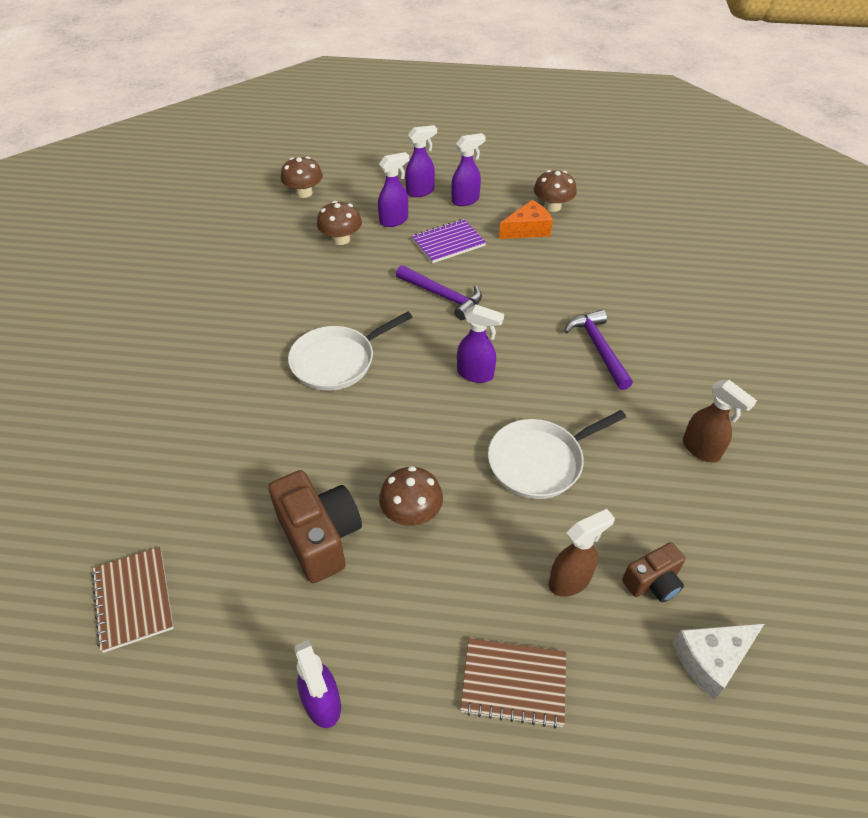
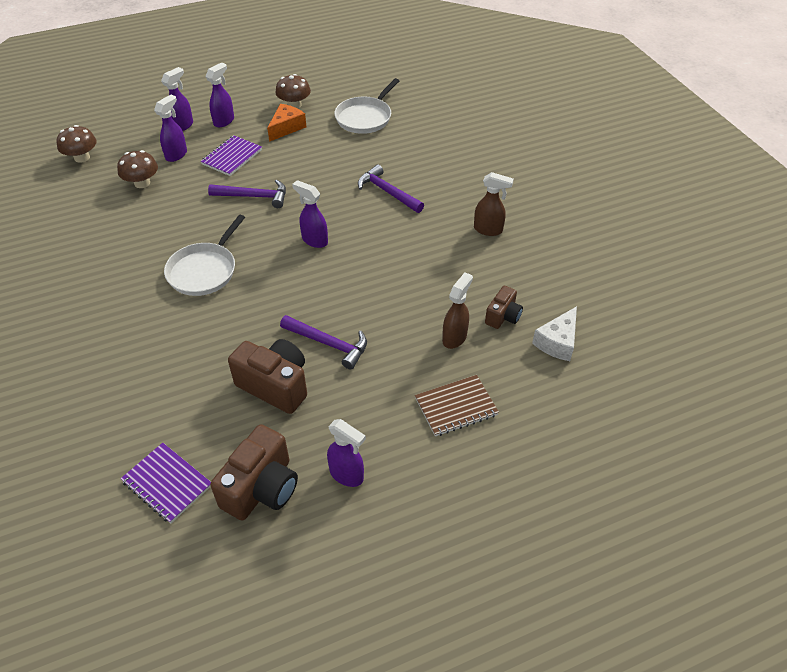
camera: 30 degrees left, 0 degrees up
brown notebook [91,547,174,653] -> purple notebook [121,443,211,523]
brown mushroom [379,466,443,526] -> purple hammer [280,315,367,370]
purple spray bottle [457,305,504,383] -> purple spray bottle turned 135 degrees counterclockwise [292,180,328,248]
white pan [488,410,626,499] -> white pan moved to [334,78,399,134]
none -> brown camera [210,424,298,521]

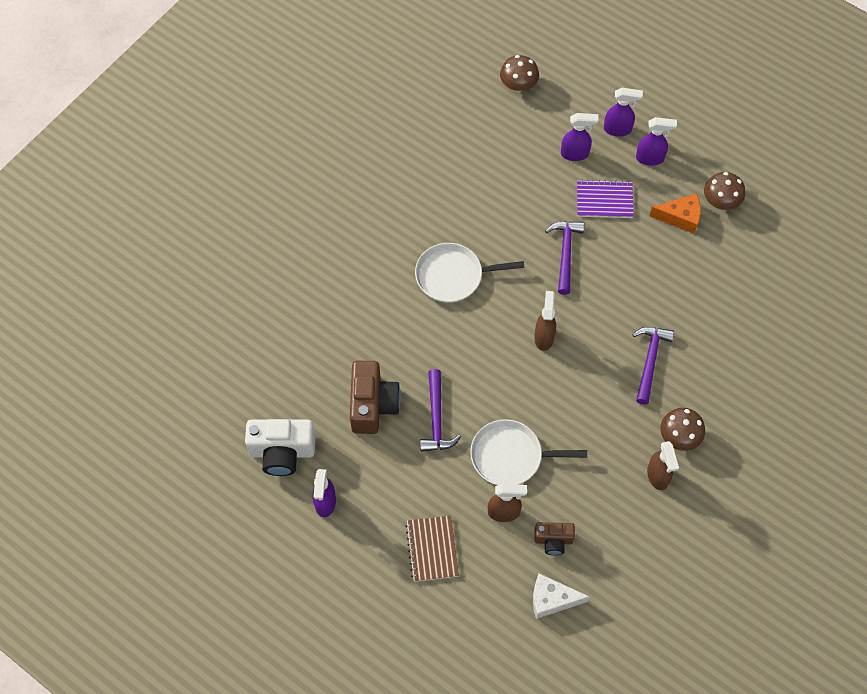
camera: 60 degrees right, 15 degrees up
brown mushroom [117,150,158,188] -> brown mushroom moved to [660,408,705,451]
purple notebook [121,443,211,523] -> none
purple hammer [208,180,286,208] -> purple hammer turned 150 degrees counterclockwise [545,221,584,295]
brown camera [210,424,298,521] -> white camera [245,419,316,476]
purple spray bottle [292,180,328,248] -> brown spray bottle [534,291,556,351]
white pan [334,78,399,134] -> white pan moved to [470,419,587,485]
brown notebook [415,375,499,436] -> brown notebook turned 45 degrees clockwise [405,515,459,582]

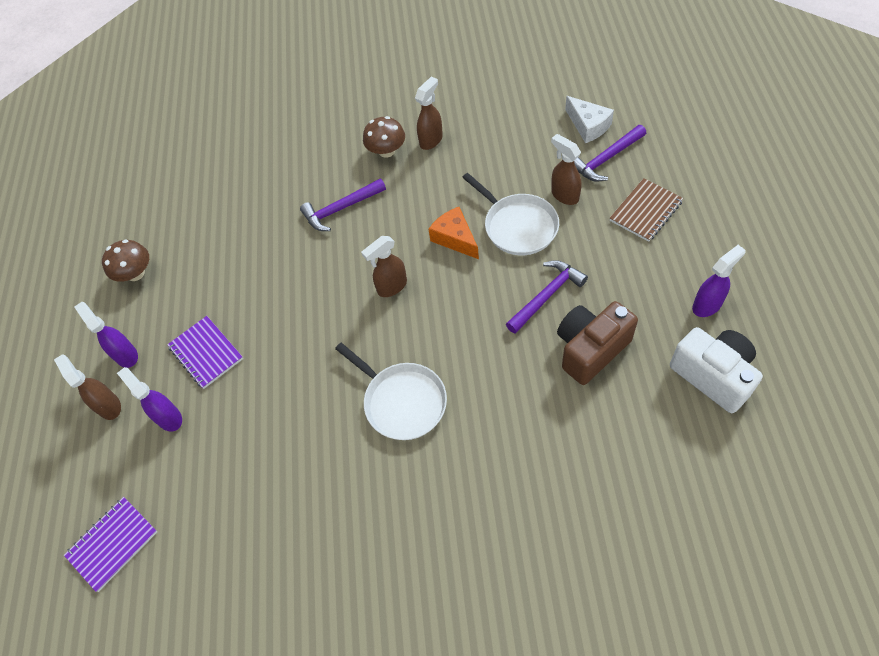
camera: 125 degrees left, 5 degrees down
brown mushroom [500,55,539,92] -> purple notebook [64,497,158,592]
brown camera [534,522,575,555] -> none
purple hammer [545,221,584,295] -> purple hammer moved to [574,125,646,182]
purple spray bottle [604,88,643,136] -> brown spray bottle [54,354,121,420]
orange cheese [649,194,701,234] -> orange cheese moved to [429,207,479,259]

